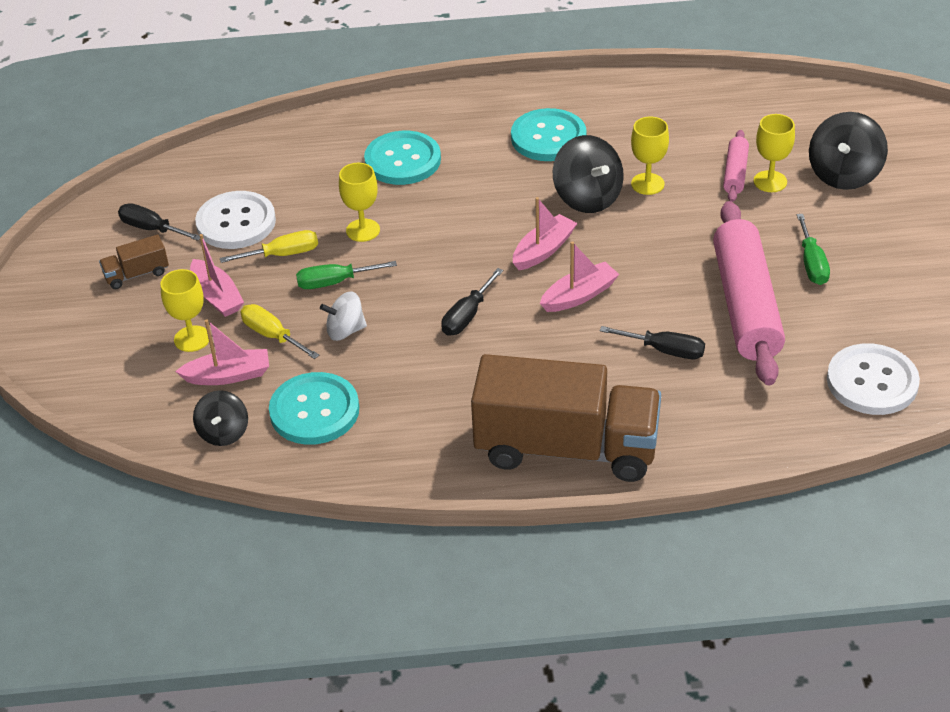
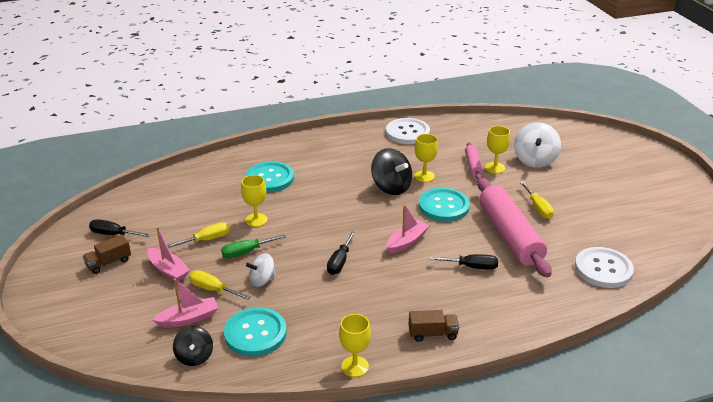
camera: 15 degrees left, 10 degrees down
yellow goblet [160,269,209,352] -> yellow goblet moved to [339,314,371,377]
white button [195,191,276,249] -> white button moved to [386,118,430,144]
brown truck [471,354,661,482] -> brown truck [409,310,459,342], size x0.40
turquoise button [511,108,587,161] -> turquoise button moved to [419,188,470,222]
pink boat [513,197,578,270] -> none
green screwdriver [797,214,830,285] -> yellow screwdriver [520,182,554,219]
black spinning top [809,112,888,190] -> white spinning top [514,122,561,168]

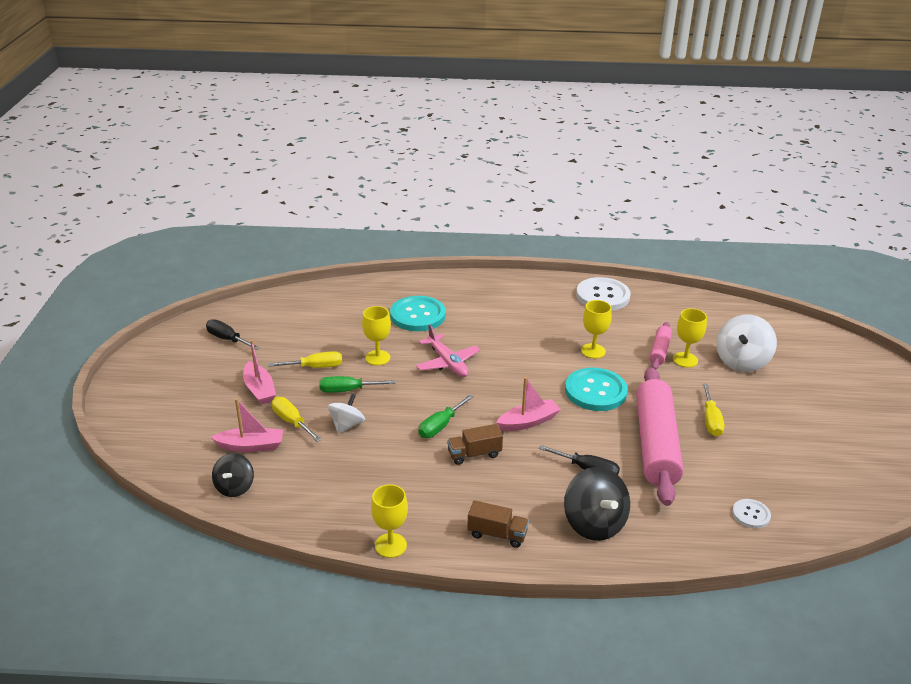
camera: 20 degrees right, 0 degrees up
brown truck [83,234,131,274] -> brown truck moved to [447,424,503,465]
turquoise button [224,307,287,357] -> none
white spinning top [246,253,276,287] -> white spinning top turned 120 degrees clockwise [328,393,365,434]
black screwdriver [327,231,356,275] -> green screwdriver [418,394,474,438]
black spinning top [371,148,412,195] -> black spinning top moved to [564,467,630,541]
white button [575,247,634,288] -> white button [732,499,771,529], size x0.51
none -> pink plane [416,324,480,377]

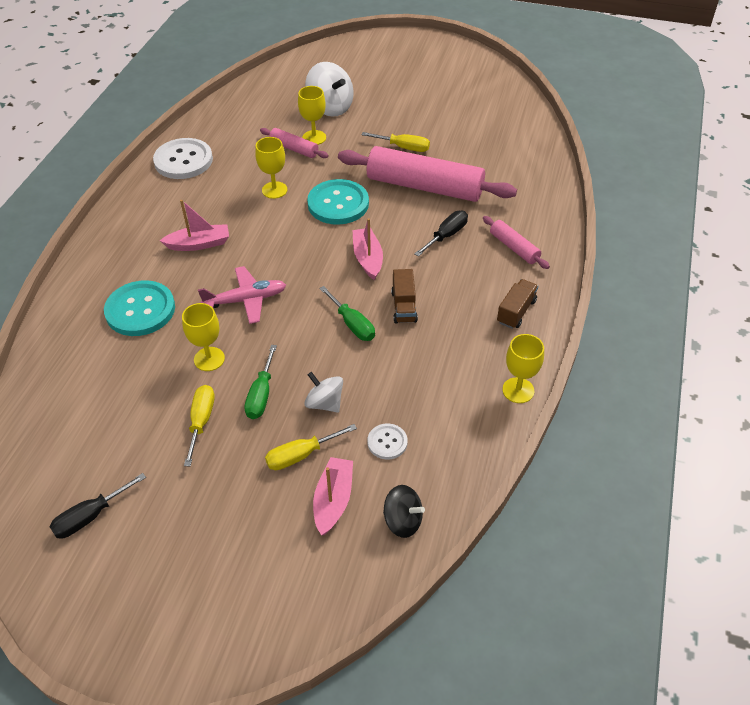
camera: 75 degrees left, 15 degrees up
pink boat [243,340,276,405] -> pink boat moved to [160,200,229,251]
black spinning top [564,467,630,541] -> pink rolling pin [483,216,550,269]
white button [732,499,771,529] -> white button moved to [367,423,408,460]

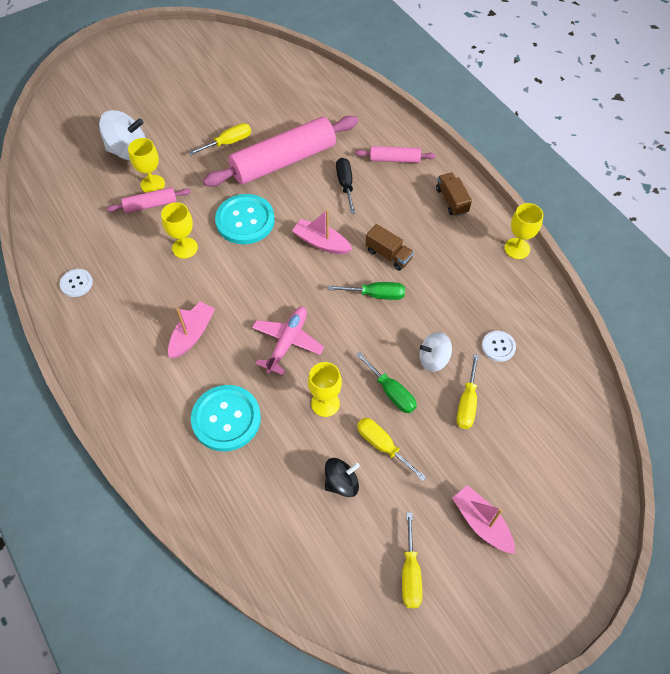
camera: 50 degrees left, 10 degrees up
black screwdriver [50,473,146,539] -> yellow screwdriver [402,512,422,608]
white button [153,138,213,179] -> white button [60,269,93,297], size x0.51
pink boat [313,457,353,535] -> pink boat moved to [452,485,515,554]
black spinning top [383,485,425,538] -> black spinning top moved to [325,458,360,497]

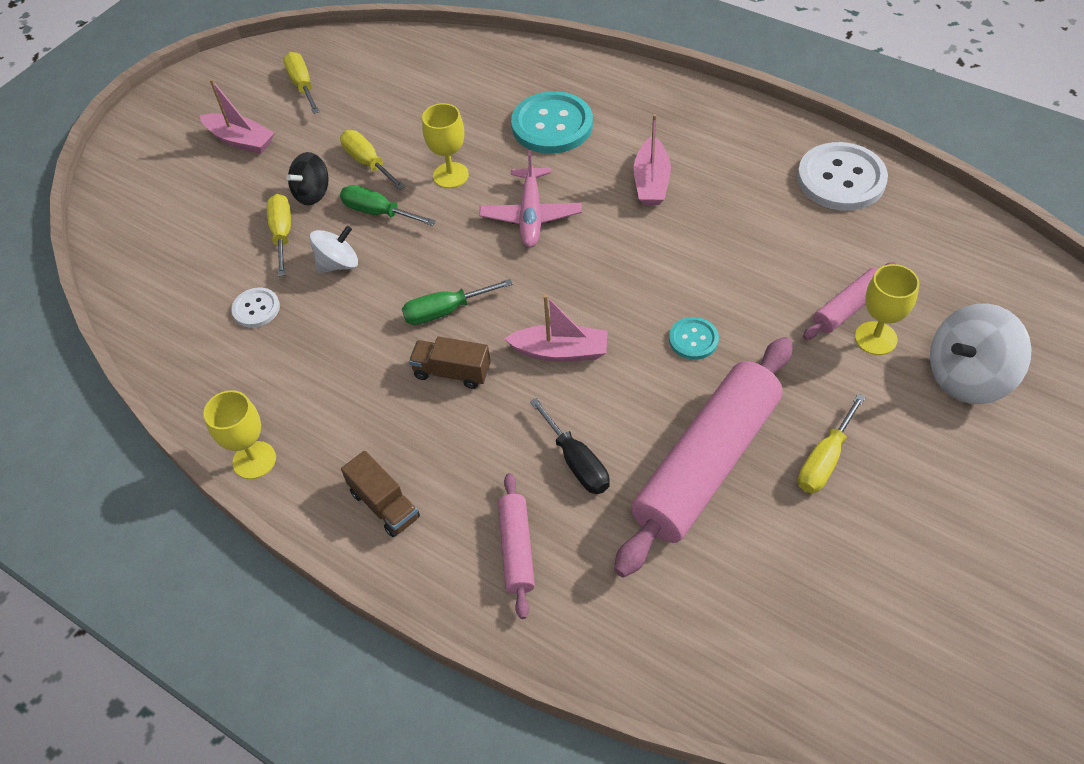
camera: 160 degrees right, 5 degrees down
white button [60,269,93,297] -> white button [797,142,888,210], size x1.95
yellow goblet [161,202,198,259] -> none
turquoise button [215,194,275,244] -> turquoise button [669,317,719,360], size x0.51
black spinning top [325,458,360,497] -> black spinning top moved to [286,152,329,205]
pink rolling pin [355,146,436,163] -> pink rolling pin turned 75 degrees counterclockwise [498,473,535,619]
yellow screwdriver [357,418,426,481] -> yellow screwdriver turned 150 degrees counterclockwise [340,130,405,190]

